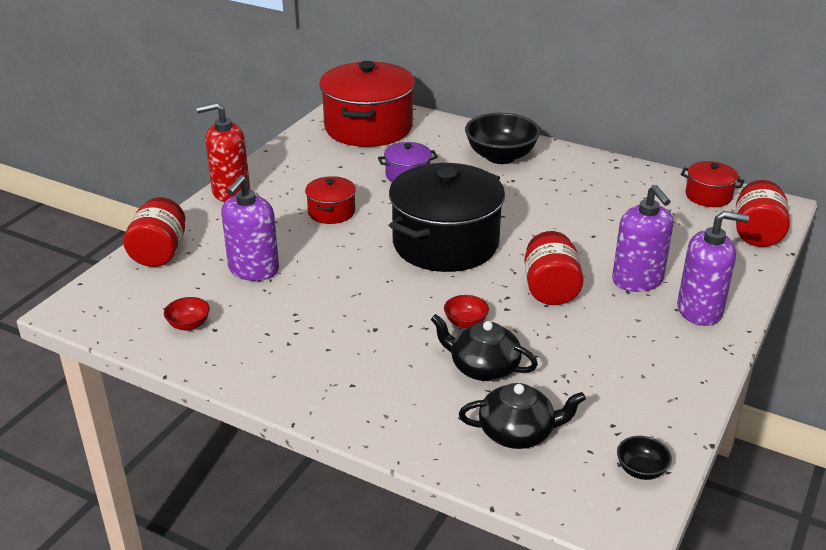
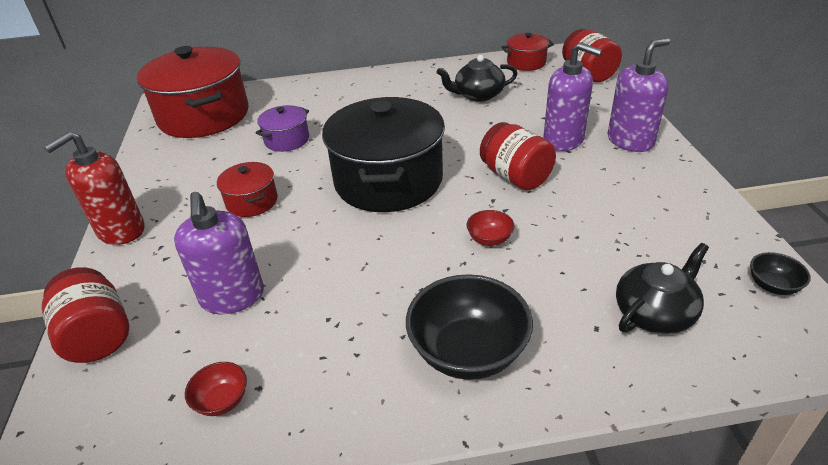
camera: 35 degrees left, 5 degrees up
black teapot [431,314,538,381] -> black teapot moved to [436,55,518,102]
black bowl [465,113,540,164] -> black bowl moved to [406,274,533,380]

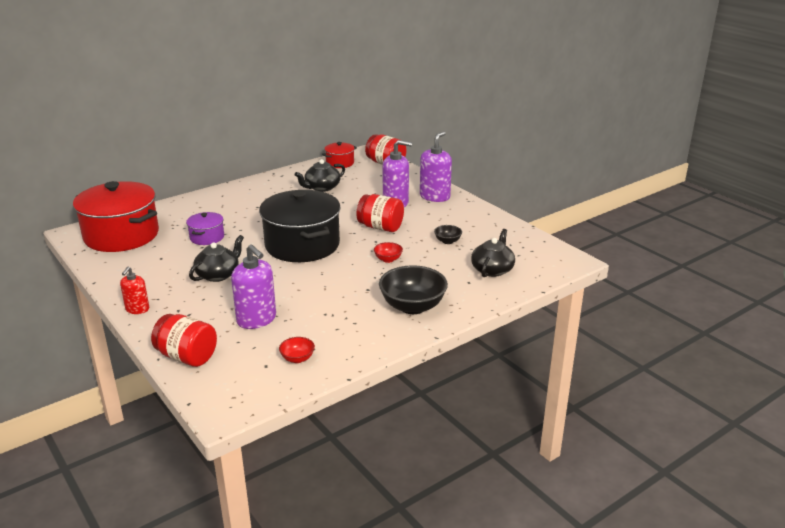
camera: 30 degrees left, 10 degrees down
red soap dispenser [44,131,145,245] -> red soap dispenser [120,267,149,314], size x0.60
red pot [217,162,278,217] -> black teapot [189,235,244,282]
black bowl [750,252,811,295] -> black bowl moved to [434,225,462,244]

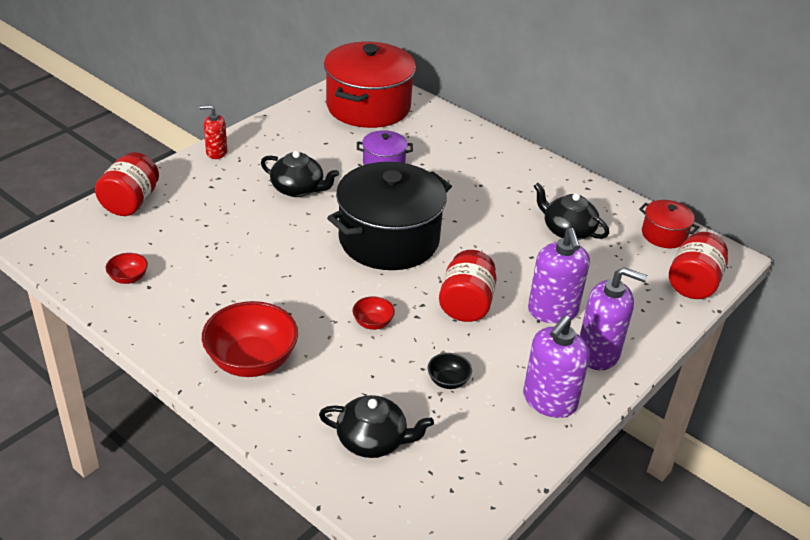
camera: 75 degrees right, 10 degrees up
purple soap dispenser [231,244,276,329] -> purple soap dispenser moved to [523,315,590,418]
black bowl [379,265,448,314] -> red bowl [202,301,298,377]

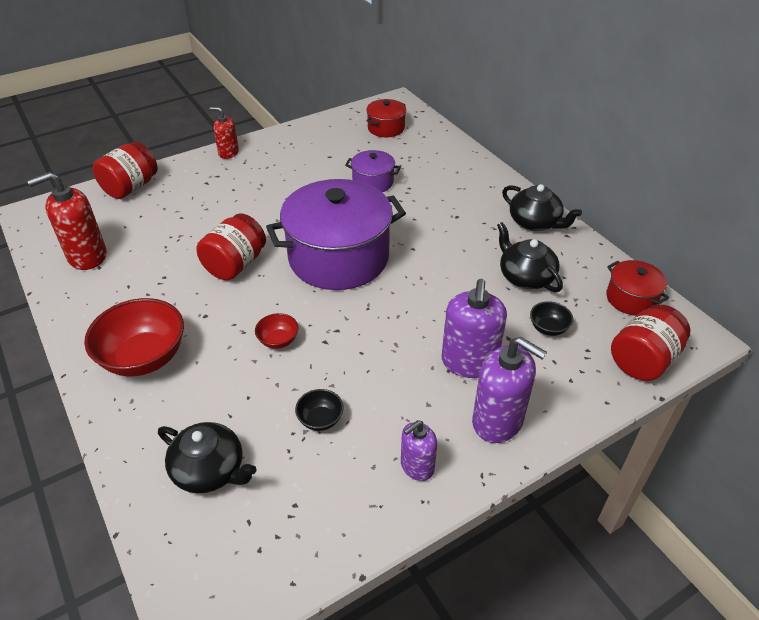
camera: 20 degrees right, 5 degrees up
red bowl [106,253,148,284] -> red soap dispenser [27,172,107,270]
black teapot [261,151,339,197] -> black teapot moved to [502,184,582,231]
red pot [324,42,416,128] -> red pot [366,99,406,137], size x0.47
black pot [327,162,452,270] -> purple pot [266,179,406,290]
red jar [439,250,497,322] -> red jar moved to [196,213,266,280]
purple soap dispenser [523,315,590,418] -> purple soap dispenser [401,420,437,481], size x0.60
none -> black bowl [530,301,573,336]

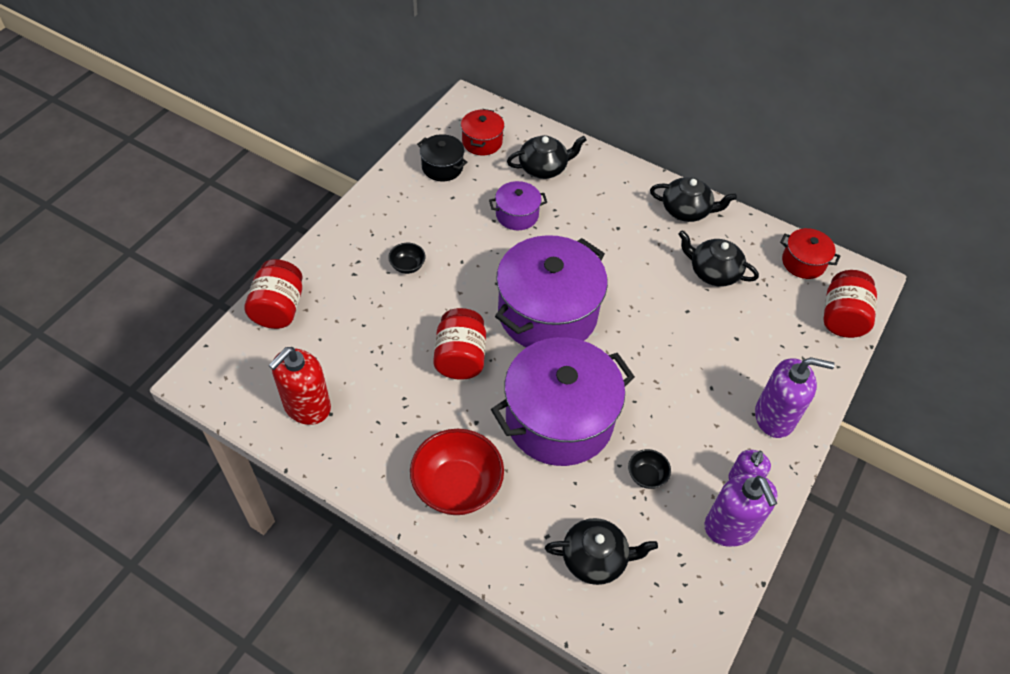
camera: 30 degrees left, 10 degrees up
red soap dispenser [210,107,239,159] -> none
red bowl [255,313,298,349] -> purple pot [491,337,635,466]
purple soap dispenser [442,279,507,378] -> purple soap dispenser moved to [705,473,778,547]
black bowl [530,301,573,336] -> black bowl moved to [388,243,426,274]
none -> black pot [417,134,467,181]
none -> black teapot [507,135,587,179]

